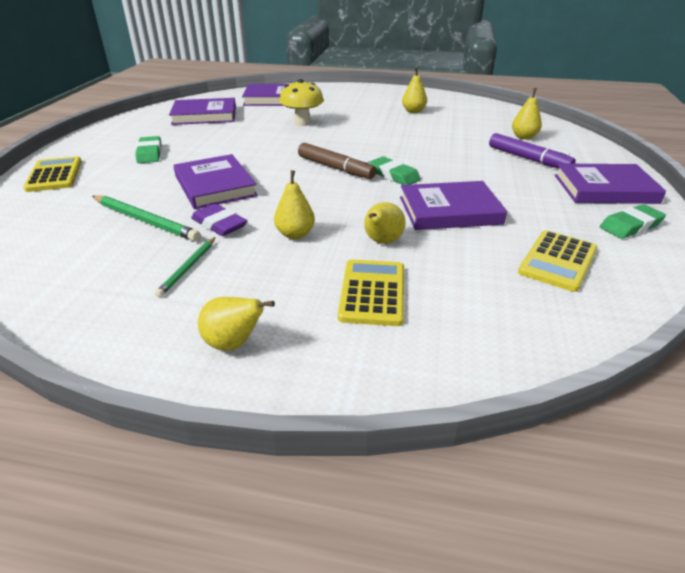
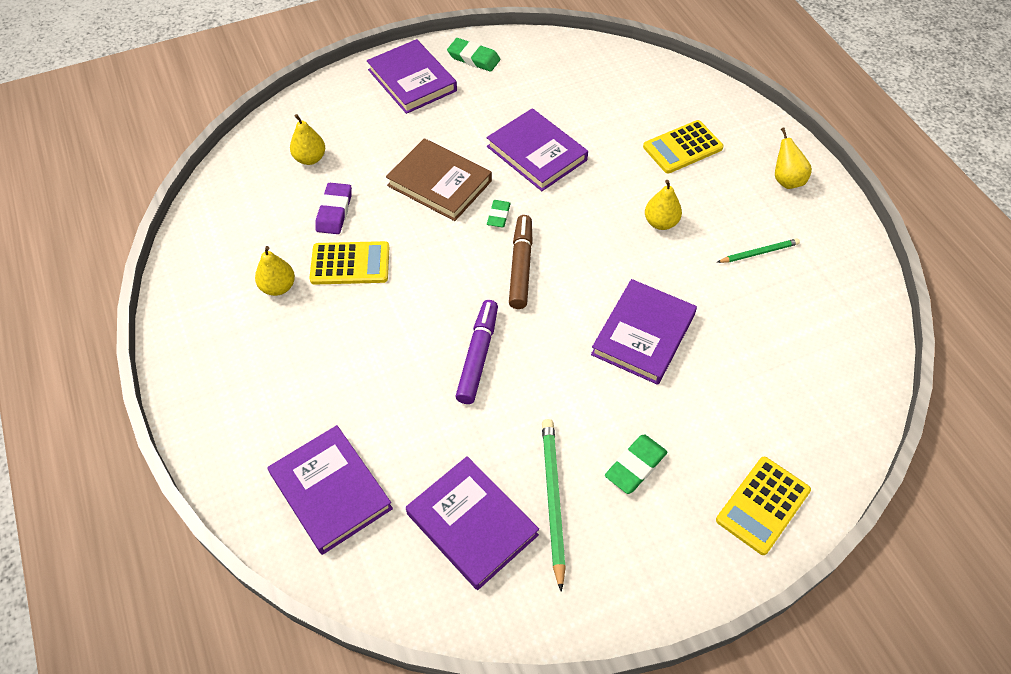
camera: 125 degrees left, 20 degrees up
green pencil [92,195,201,242] -> green pencil moved to [542,419,566,592]
purple eraser [191,203,247,236] -> purple eraser moved to [315,183,352,234]
yellow mushroom [279,79,324,126] -> none
yellow pear [364,202,405,244] -> none
green eraser [369,156,421,185] -> green eraser [487,200,511,228], size x0.67
purple marker [489,133,576,168] -> purple marker moved to [455,300,498,404]
yellow calculator [518,230,598,292] -> yellow calculator moved to [309,241,389,285]
none -> brown book [386,138,492,221]

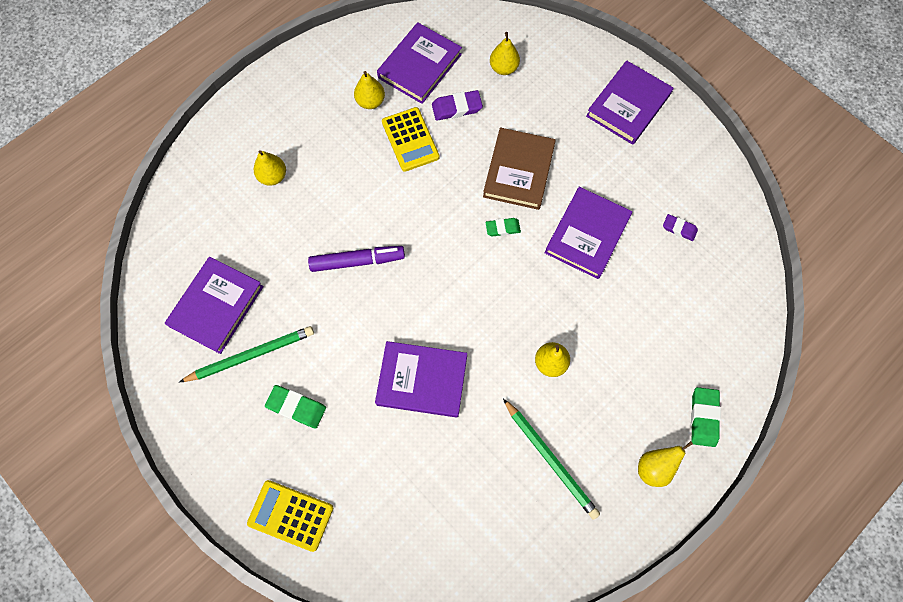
camera: 70 degrees right, 15 degrees up
purple book [268,425,393,555] -> purple book moved to [377,23,462,104]
green eraser [447,38,501,72] -> green eraser moved to [691,387,721,447]
brown marker [509,215,533,309] -> none
yellow calculator [643,120,724,174] -> none
green pencil [718,238,800,263] -> green pencil [503,399,600,520], size x1.68
none -> yellow pear [254,150,286,186]
none -> purple eraser [663,214,698,241]

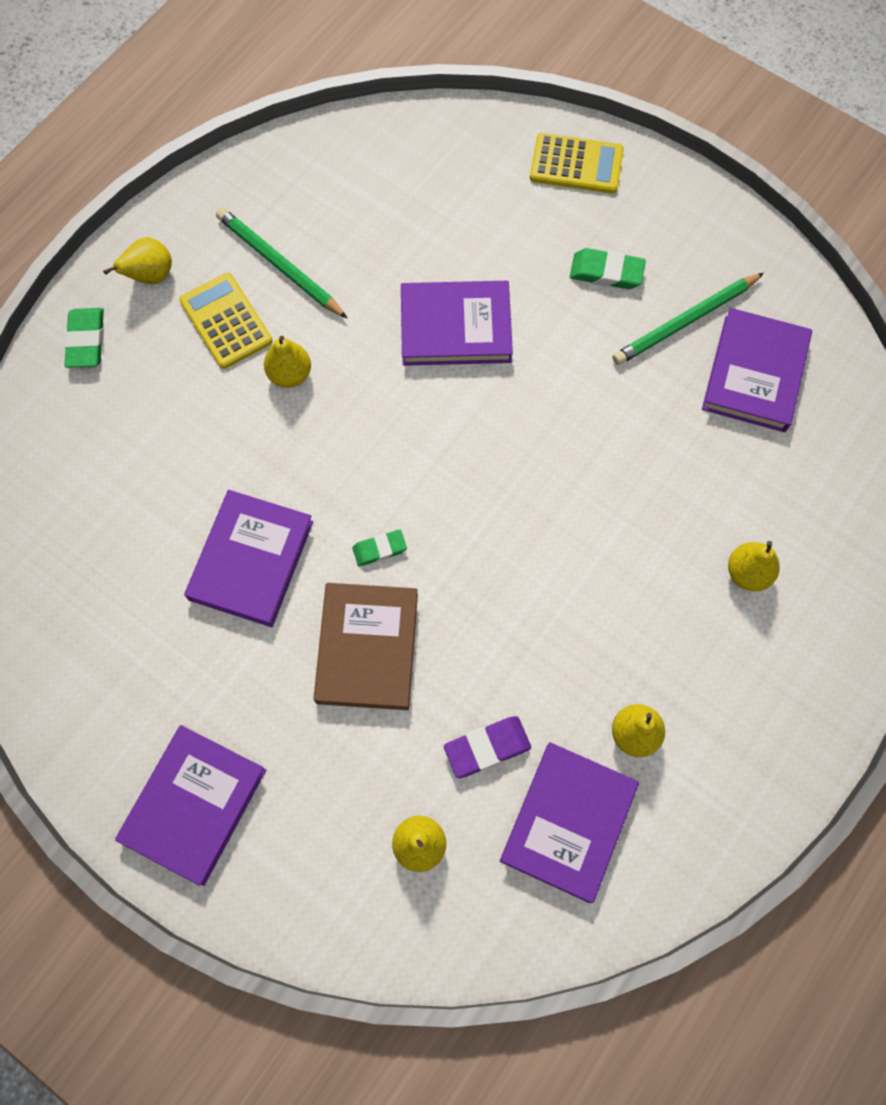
camera: 170 degrees right, 0 degrees up
purple marker [308,246,405,272] -> none
yellow calculator [382,107,440,172] -> yellow calculator moved to [179,273,273,369]
purple eraser [663,214,698,241] -> none

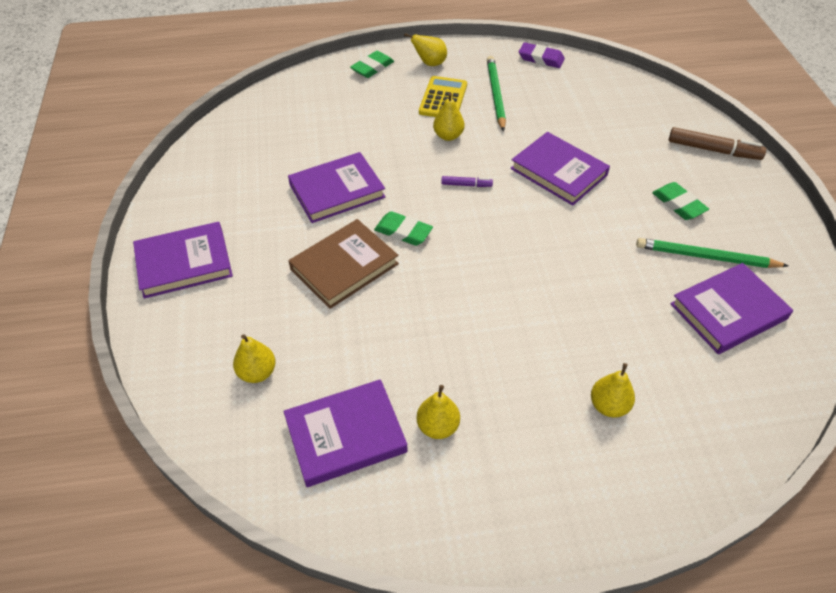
camera: 45 degrees right, 20 degrees down
green eraser [352,529,407,567] -> green eraser [374,211,433,246], size x1.50
purple eraser [444,716,531,778] -> purple eraser moved to [519,42,565,68]
yellow calculator [530,133,624,194] -> brown marker [669,127,766,160]
none -> purple marker [441,176,493,187]

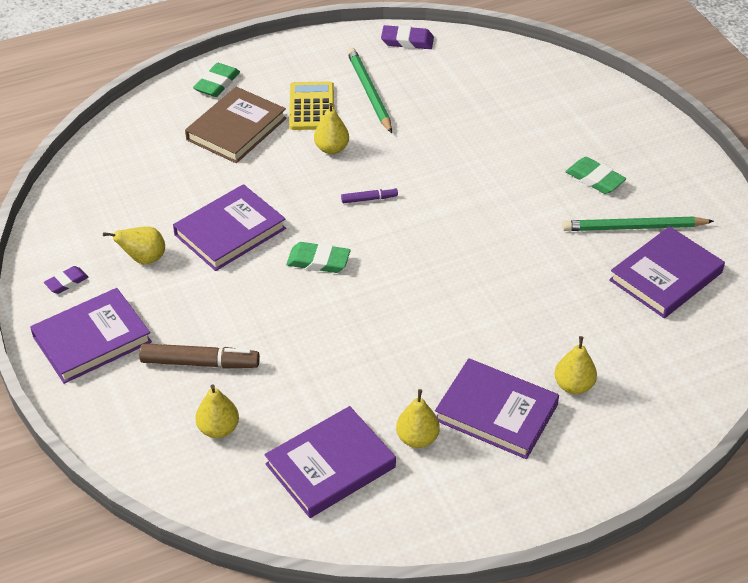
camera: 15 degrees left, 5 degrees down
brown book [288,219,399,309] -> brown book moved to [185,87,286,163]
yellow pear [404,33,447,66] -> yellow pear moved to [103,226,165,264]
purple book [510,132,610,206] -> purple book moved to [435,358,559,459]
brown marker [669,127,766,160] -> brown marker moved to [139,343,260,369]
none -> purple eraser [44,266,89,294]

